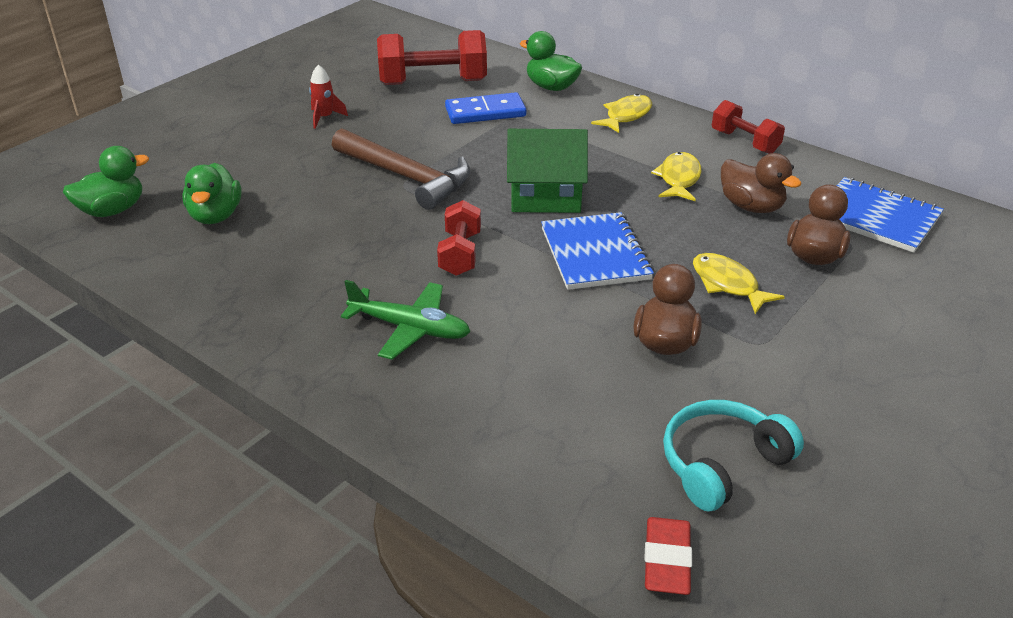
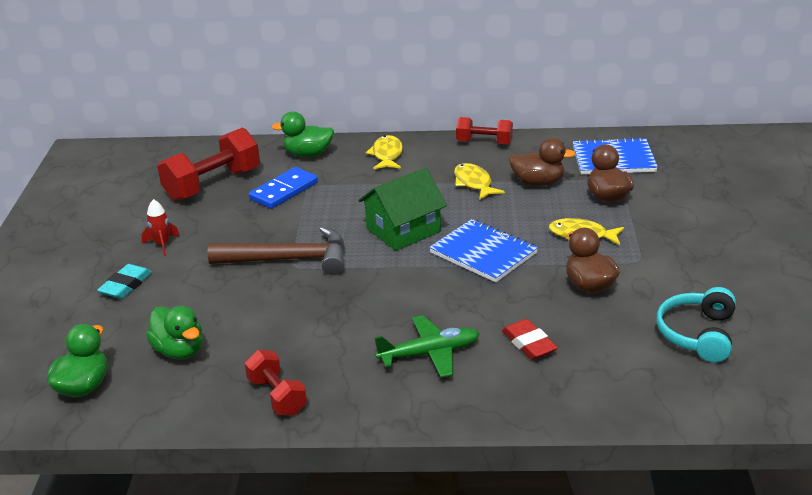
camera: 35 degrees left, 5 degrees down
red dumbbell [437,200,481,276] -> red dumbbell moved to [245,350,307,415]
red eraser [644,517,692,595] -> red eraser moved to [502,319,558,360]
none -> turquoise eraser [97,264,152,299]

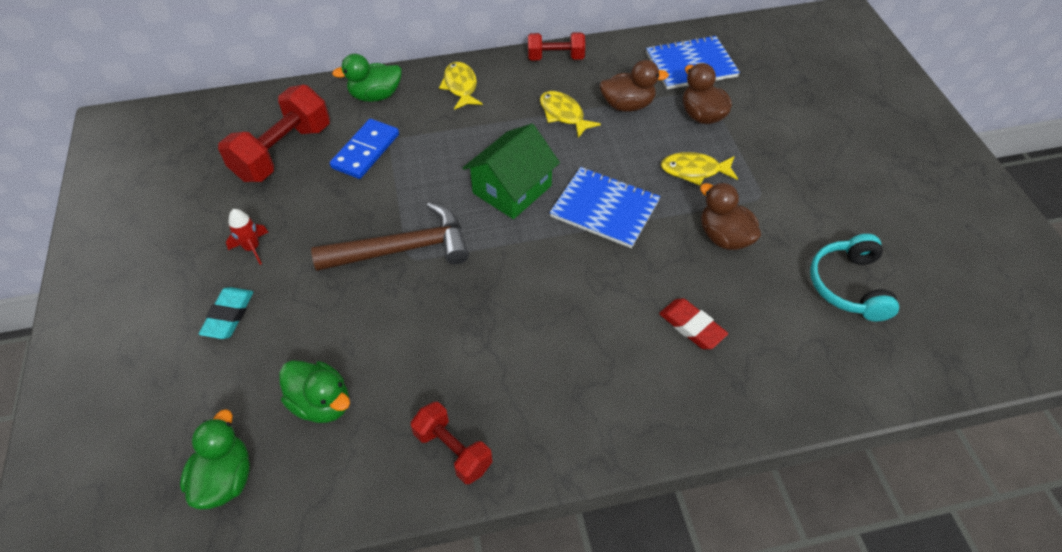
camera: 15 degrees left, 20 degrees up
green plane [375,315,480,378] -> none

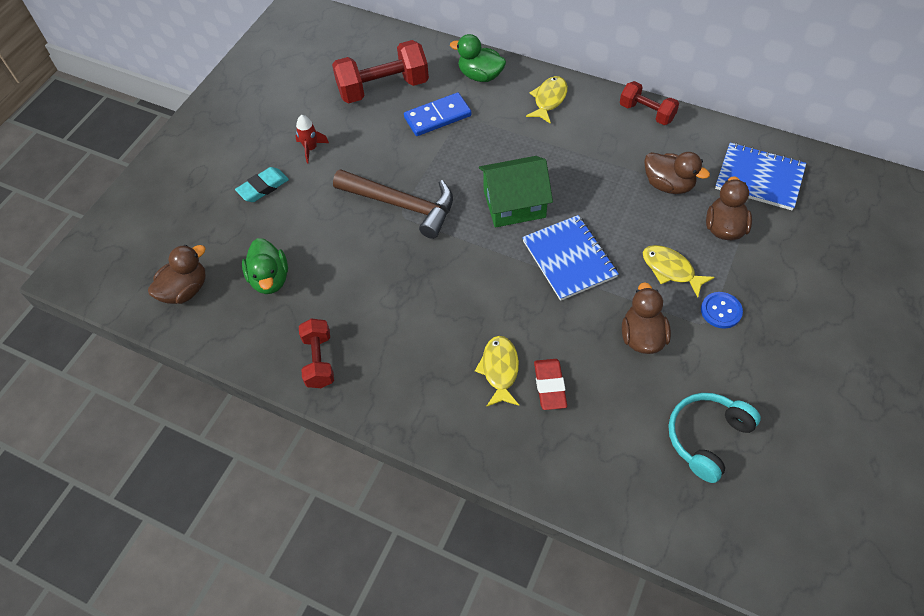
camera: 40 degrees right, 5 degrees up
green duck [180,409,250,510] -> brown duck [148,245,206,304]
yellow fish [540,91,601,138] -> yellow fish moved to [475,336,519,407]
none -> blue button [701,292,743,328]

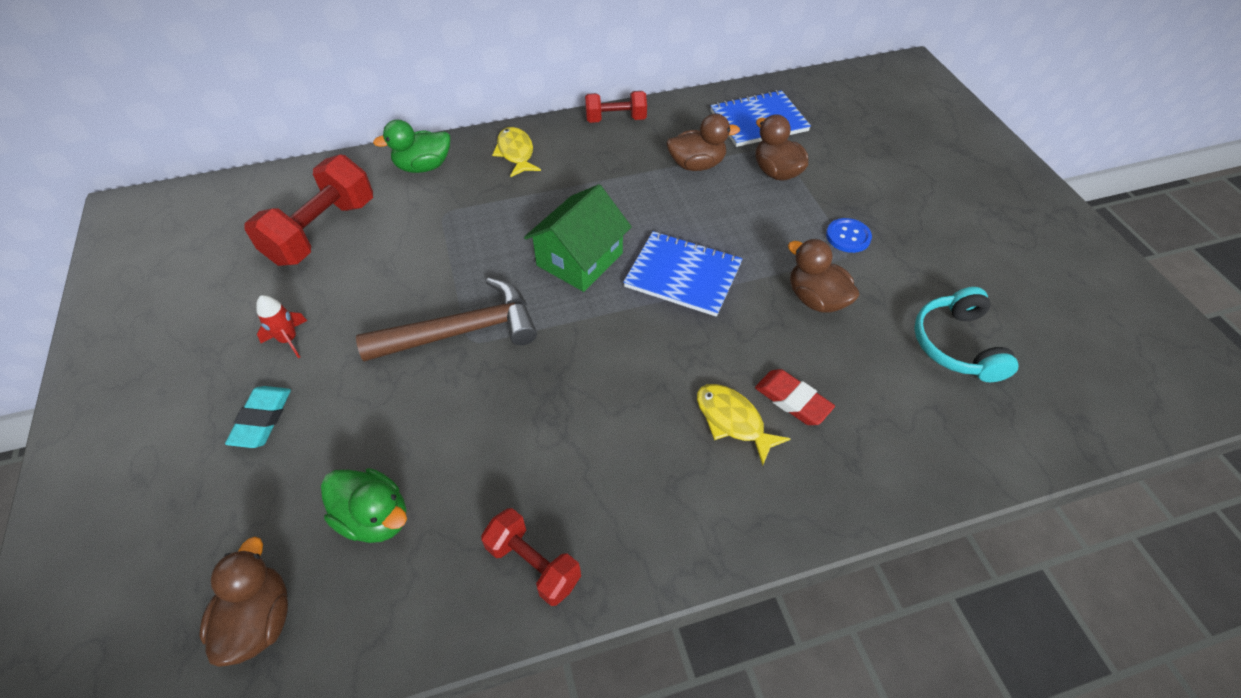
camera: 45 degrees left, 5 degrees down
blue domino [404,93,471,136] -> none
yellow fish [643,245,714,297] -> none

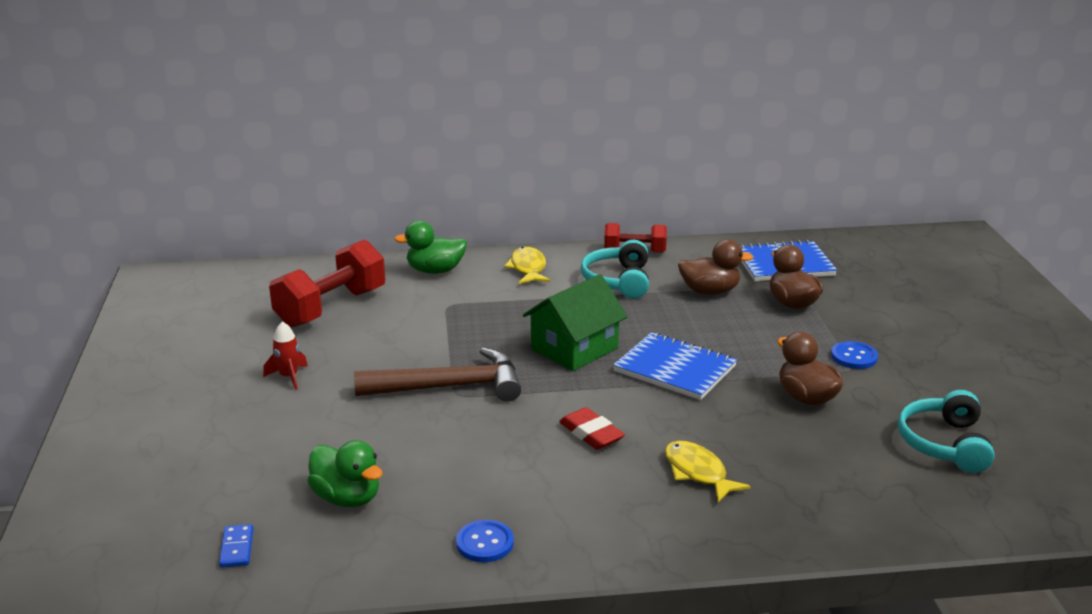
camera: 10 degrees right, 25 degrees down
brown duck [199,537,288,667] -> blue domino [219,524,253,568]
turquoise eraser [225,386,291,448] -> none
red dumbbell [481,508,581,606] -> blue button [456,520,514,562]
red eraser [755,369,835,425] -> red eraser moved to [559,407,625,450]
none -> turquoise headphones [581,240,649,299]

